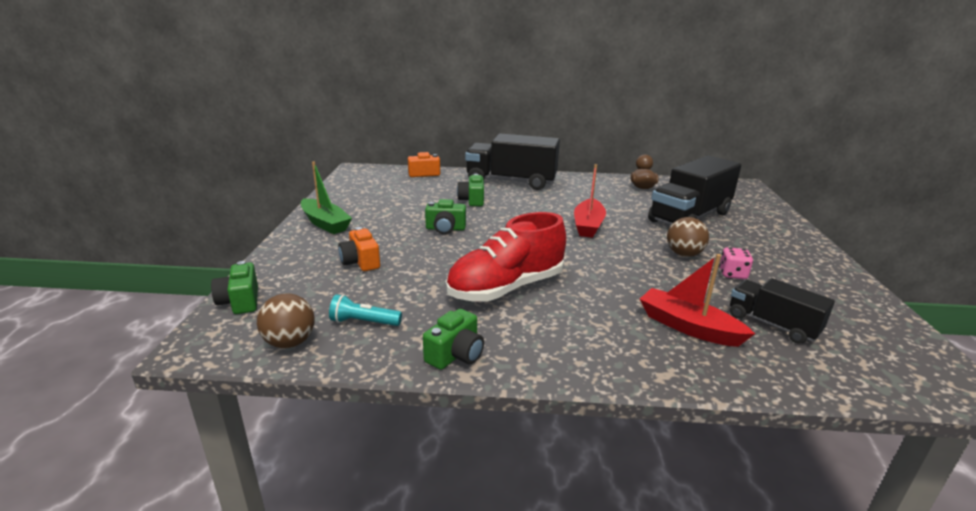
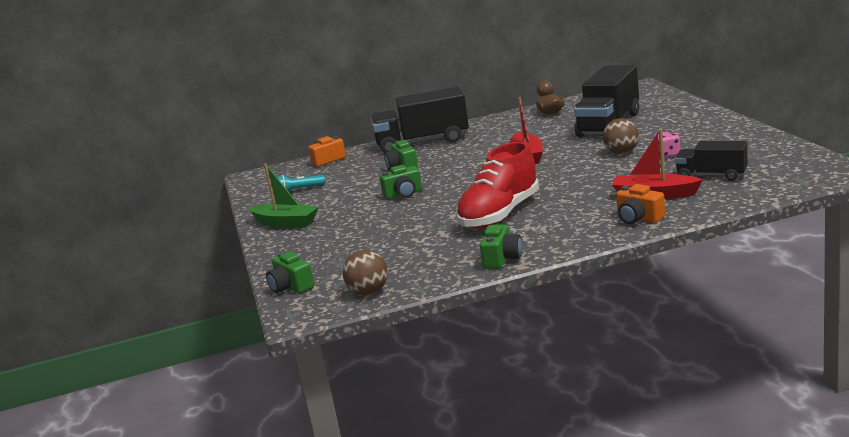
camera: 15 degrees left, 5 degrees down
turquoise flashlight [329,294,402,326] -> turquoise flashlight moved to [278,175,325,192]
orange camera [338,227,380,271] -> orange camera moved to [616,184,665,224]

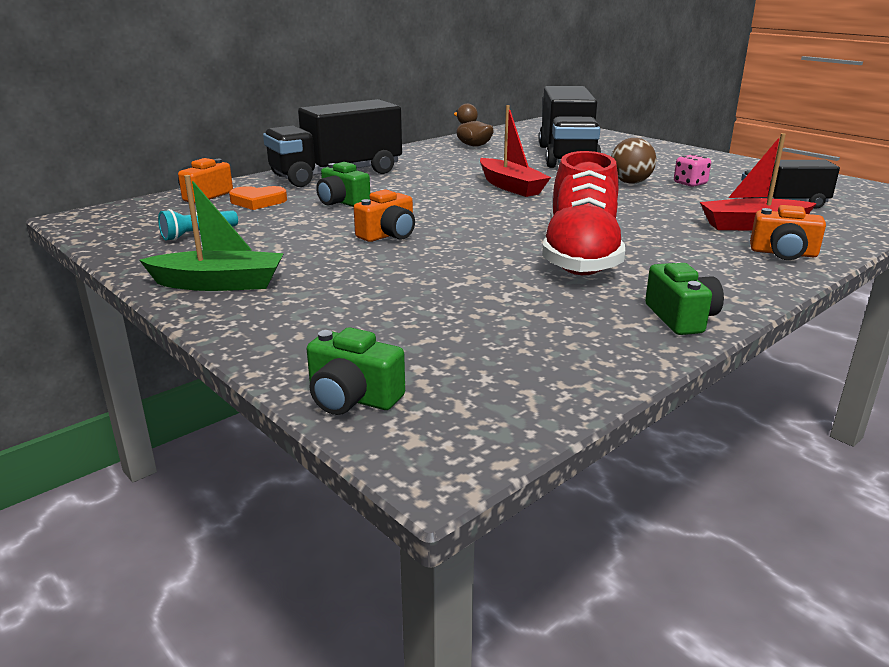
camera: 30 degrees left, 5 degrees up
brown ball [343,250,388,295] -> none
green camera [379,165,422,199] -> orange camera [354,189,415,242]
none -> orange heart [229,186,287,210]

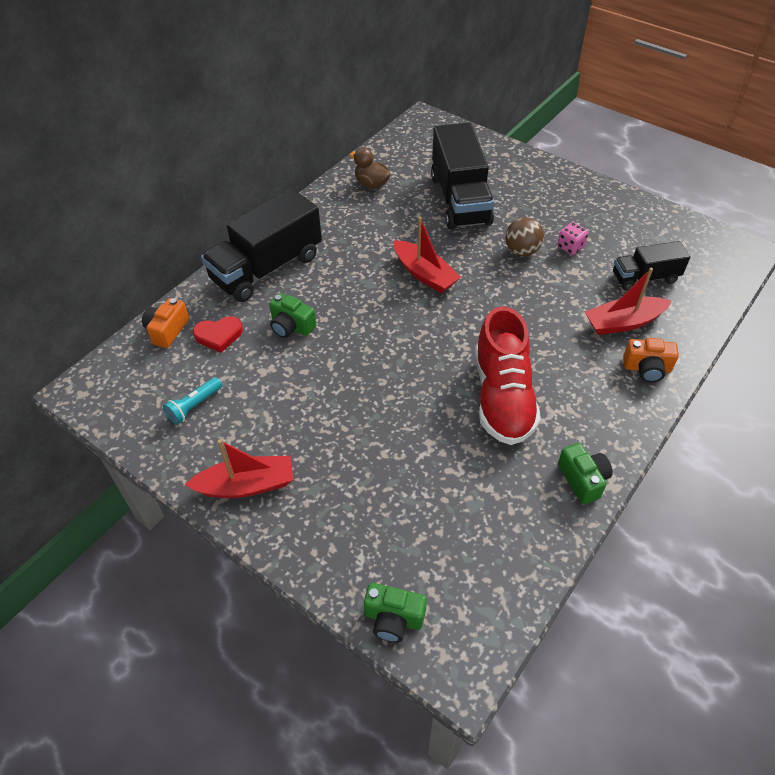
camera: 10 degrees left, 25 degrees up
green boat [139,175,284,291] -> red boat [185,439,293,498]
orange heart [229,186,287,210] -> red heart [193,316,243,353]
orange camera [354,189,415,242] -> none

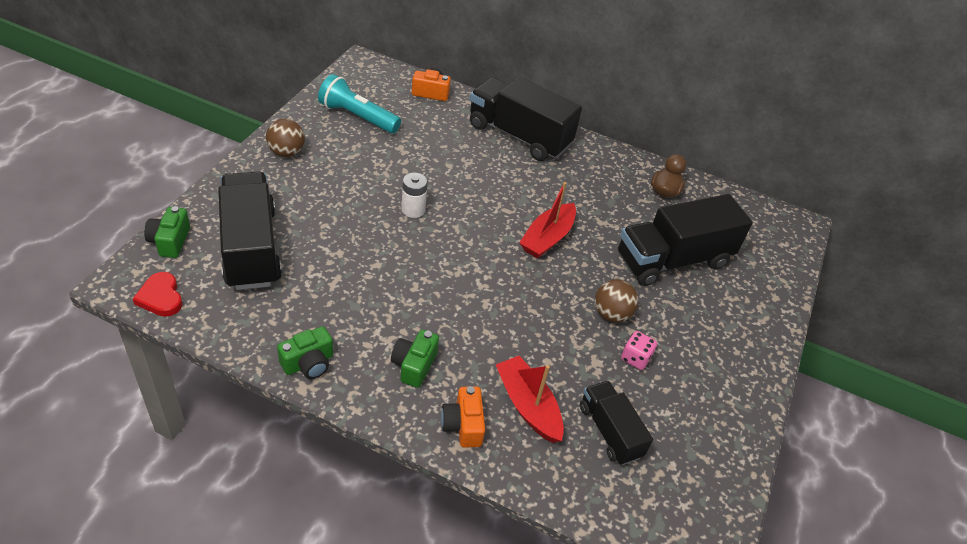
camera: 70 degrees right, 5 degrees down
turquoise flashlight [163,377,222,425] -> turquoise flashlight [318,74,401,133], size x1.74
red boat [185,439,293,498] -> brown ball [266,119,305,157]
red heart [193,316,243,353] -> red heart moved to [133,272,182,317]
green camera [269,293,316,338] -> green camera moved to [391,330,439,388]
red shoe [475,306,541,445] -> none
none -> black truck [218,172,282,290]
none -> white battery [401,173,428,218]

